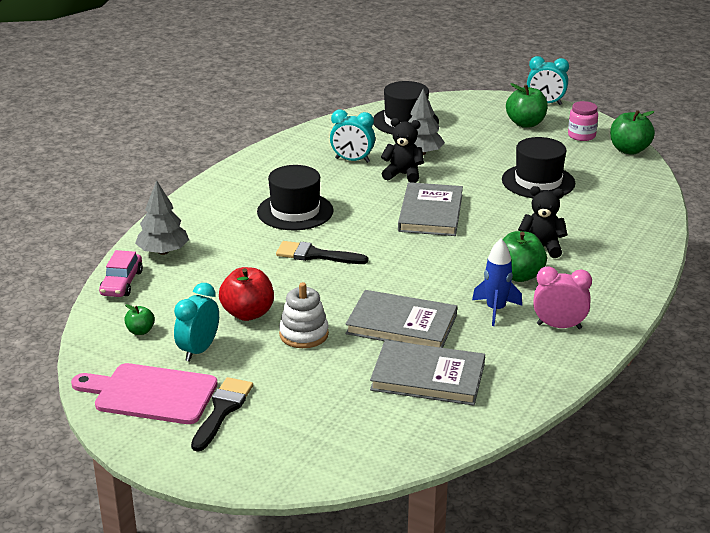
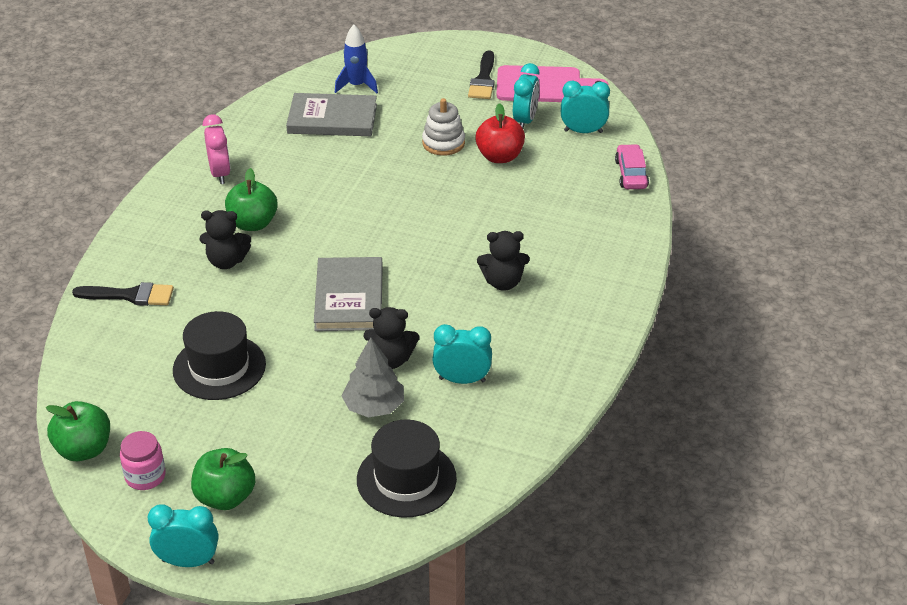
camera: 170 degrees right, 10 degrees up
green apple [124,304,155,335] -> turquoise clock [561,81,610,133]
grey tree [135,180,189,255] -> none
black hat [257,165,333,230] -> black teddy bear [477,231,530,291]
black brush [276,241,368,264] -> black brush moved to [72,282,174,306]
grey book [346,290,457,348] -> none
blue rocket [472,238,522,326] -> blue rocket moved to [335,25,378,93]
pink clock [533,266,592,329] -> pink clock turned 105 degrees counterclockwise [203,114,230,184]

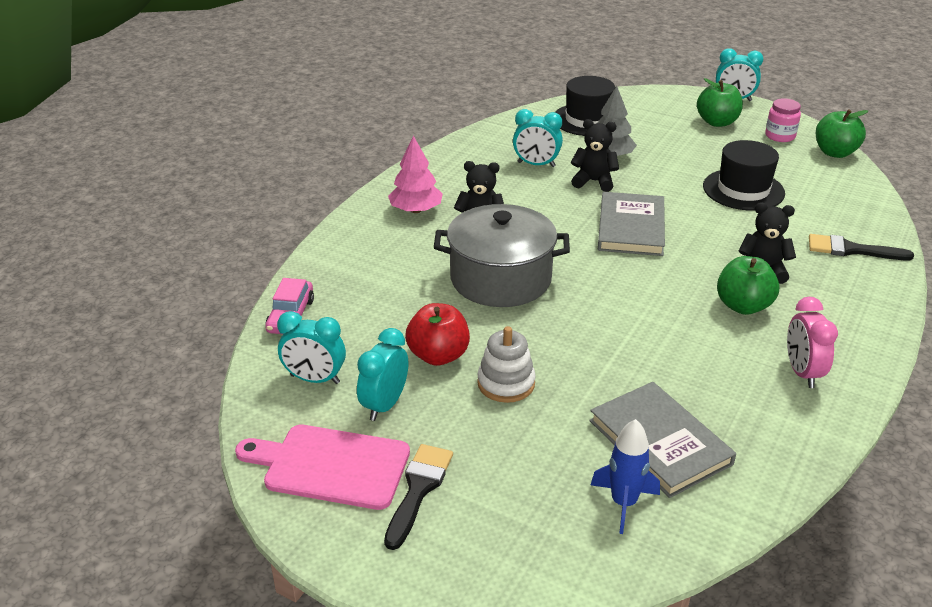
camera: 170 degrees left, 5 degrees down
grey book [286,93,377,136] -> grey book turned 45 degrees clockwise [589,382,736,498]
none -> pink tree [388,136,443,213]
none -> grey pot [434,204,570,307]

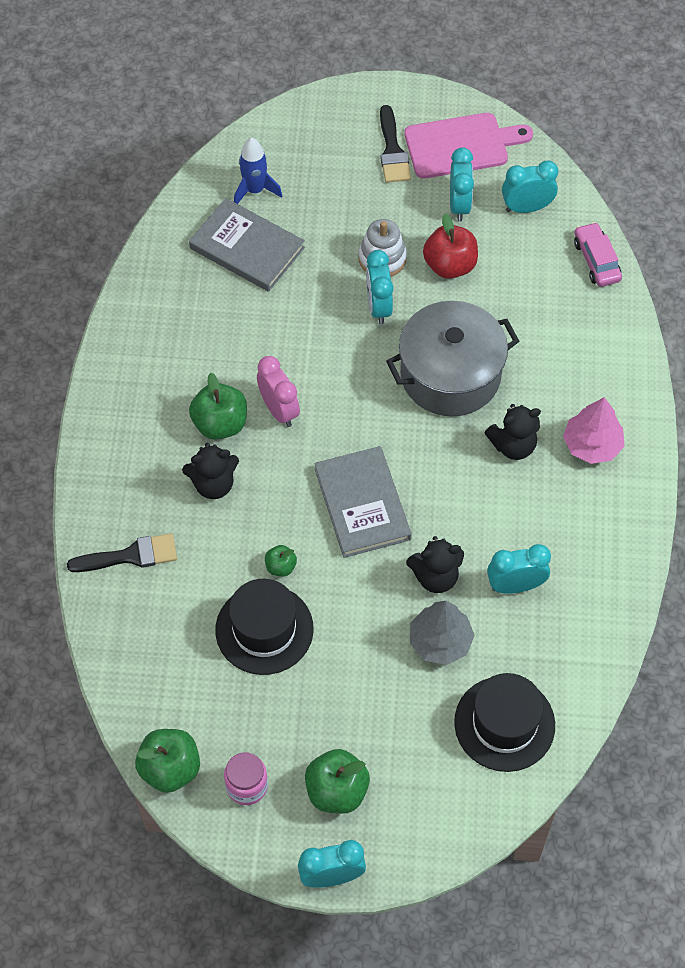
camera: 155 degrees right, 25 degrees up
pink clock [787,297,838,388] -> pink clock moved to [257,356,300,427]
none -> green apple [265,545,297,576]
none -> turquoise clock [366,250,393,324]

